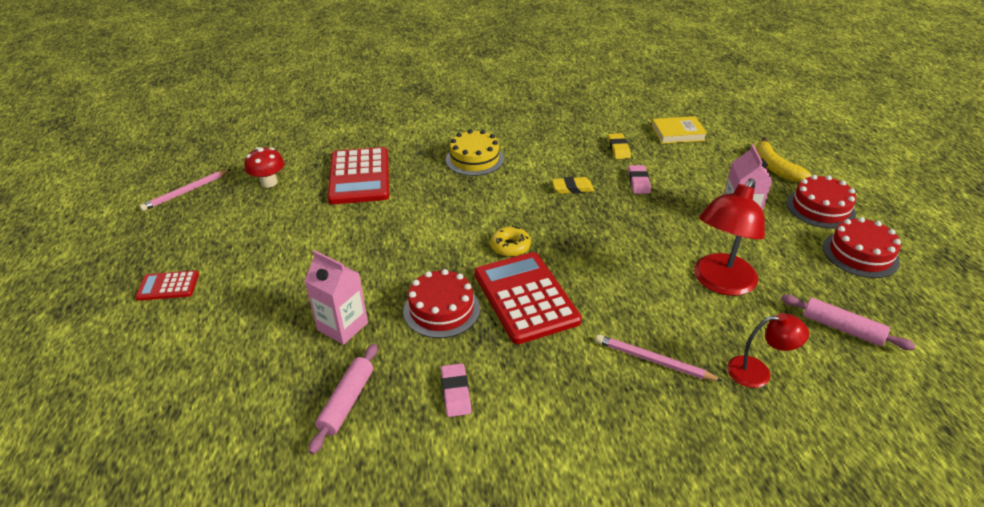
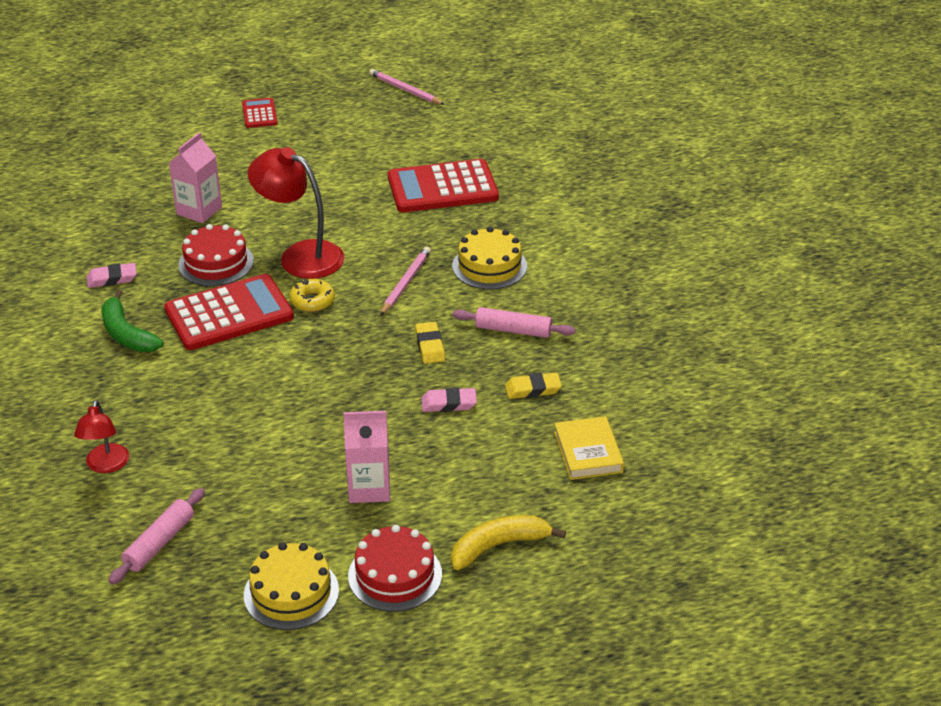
camera: 85 degrees right, 0 degrees up
red mushroom [245,147,284,188] -> none
pink rolling pin [308,343,378,454] -> pink rolling pin moved to [453,307,575,338]
pink pencil [595,334,723,381] -> pink pencil moved to [380,246,431,316]
red lamp [694,178,765,296] -> red lamp moved to [248,147,345,279]
red cake [823,217,901,278] -> yellow cake [244,542,339,630]
none -> green banana [102,290,164,352]

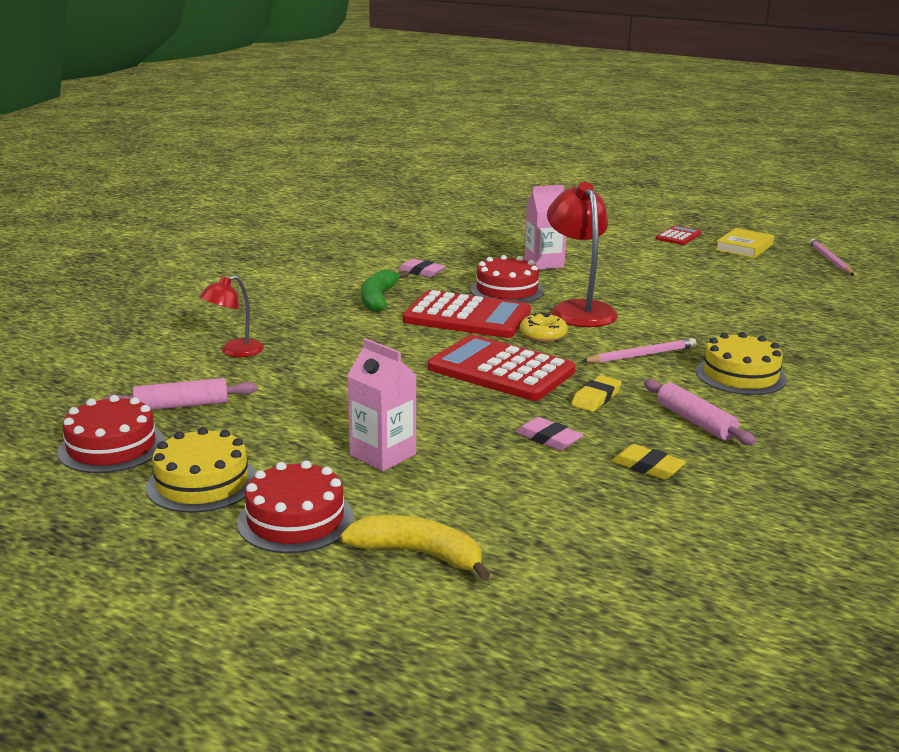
camera: 45 degrees right, 15 degrees down
red calculator [388,159,499,212] -> red calculator moved to [428,335,575,401]
yellow book [554,416,624,480] -> yellow book moved to [715,228,774,258]
none -> red cake [57,395,165,473]

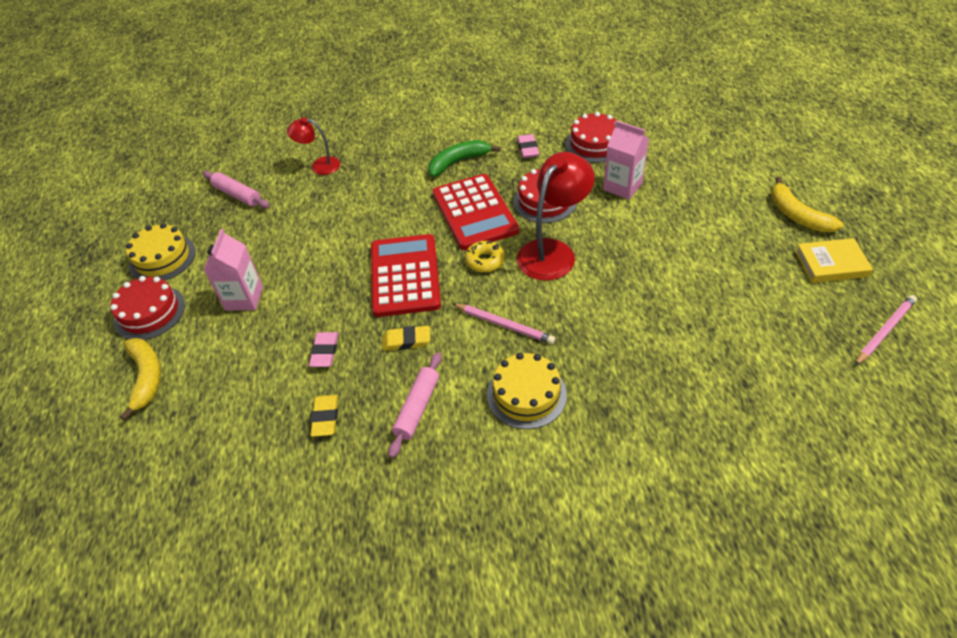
camera: 55 degrees right, 25 degrees up
red cake [57,395,165,473] -> red cake moved to [565,112,617,163]
red calculator [656,225,702,245] -> yellow banana [771,177,844,232]

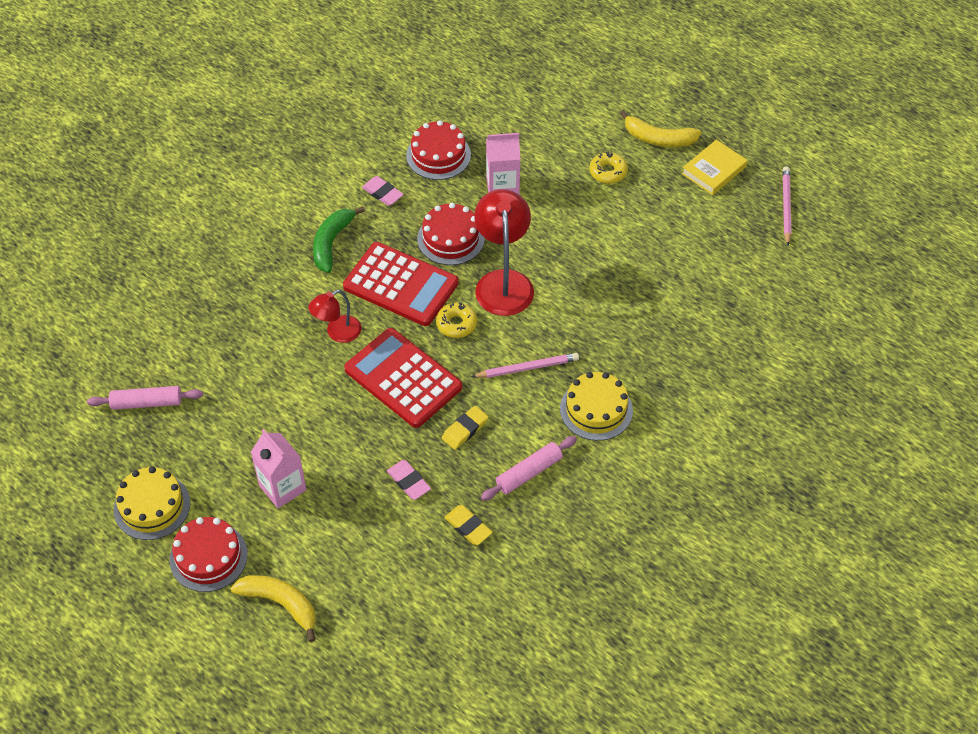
camera: 45 degrees left, 5 degrees up
red lamp [287,117,340,175] -> red lamp moved to [308,290,362,343]
pink rolling pin [388,352,442,458] -> pink rolling pin turned 75 degrees clockwise [481,436,577,501]
none -> yellow donut [589,152,628,184]

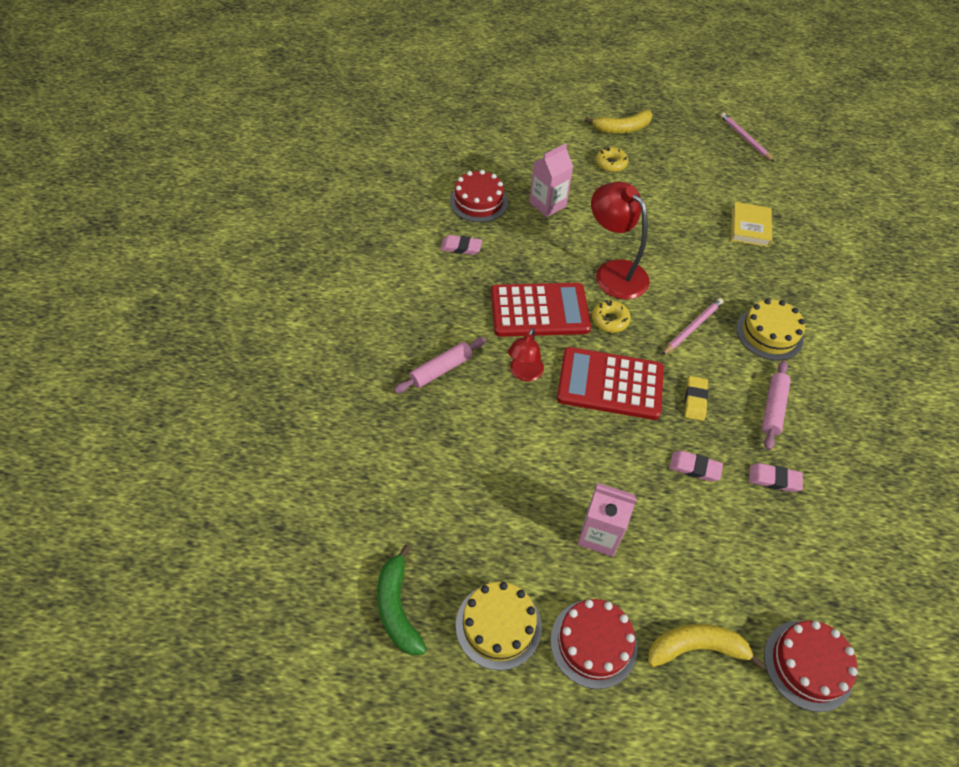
camera: 35 degrees left, 0 degrees up
pink rolling pin [87,386,203,410] -> pink rolling pin moved to [394,337,486,393]
green banana [313,206,365,273] -> green banana moved to [377,544,427,655]
red cake [417,203,485,265] -> red cake moved to [764,621,858,712]
yellow eraser [444,505,493,545] -> pink eraser [749,463,803,492]
yellow book [682,140,747,195] -> yellow book moved to [731,202,772,247]

